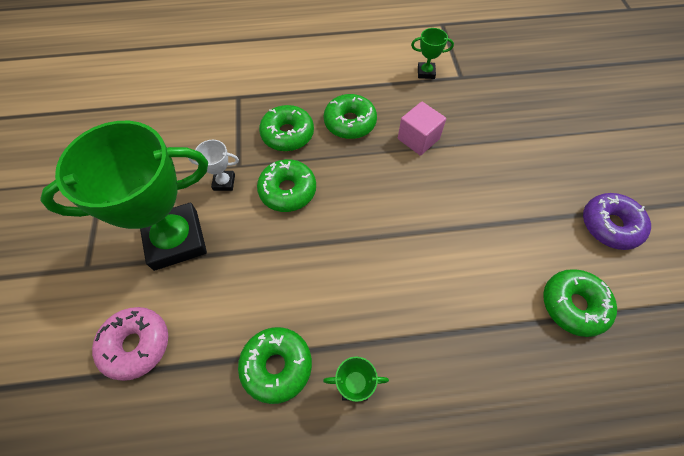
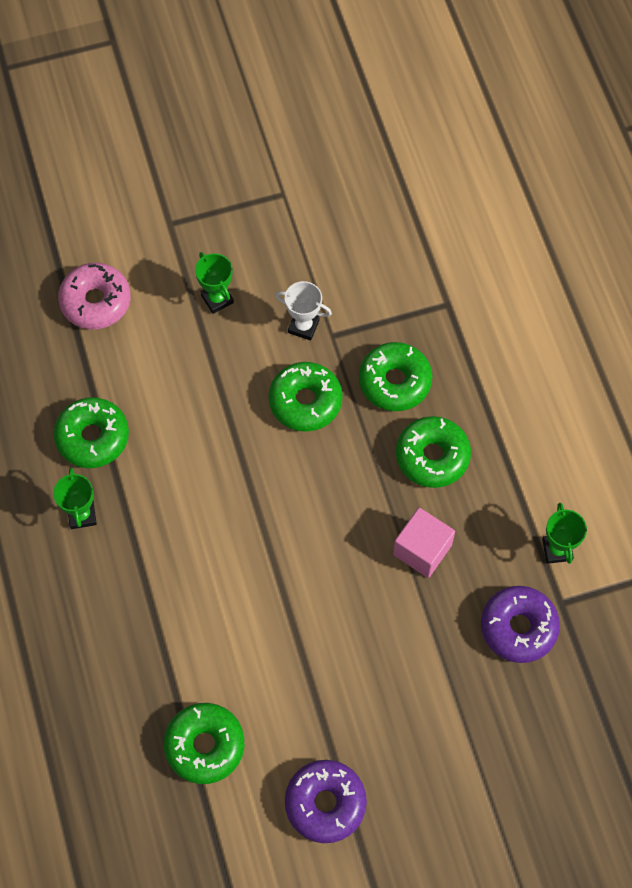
camera: 80 degrees right, 5 degrees up
green trophy [40,121,208,271] -> green trophy [195,252,234,314], size x0.40
white trophy [188,140,239,191] -> white trophy turned 60 degrees counterclockwise [275,281,332,341]
none -> purple donut [481,586,560,663]

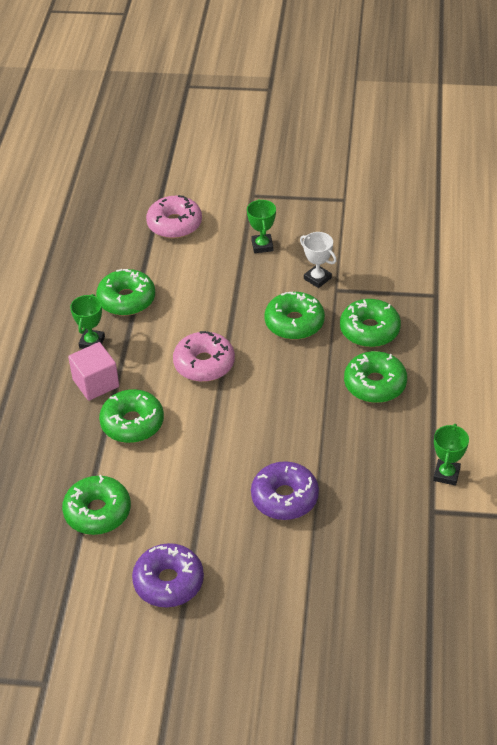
camera: 25 degrees right, 20 degrees down
pink cube [393,508,455,578] -> pink cube moved to [68,342,119,401]
purple donut [481,586,560,663] -> purple donut moved to [251,461,319,520]
none -> green donut [99,389,164,443]
none -> pink donut [173,331,235,382]

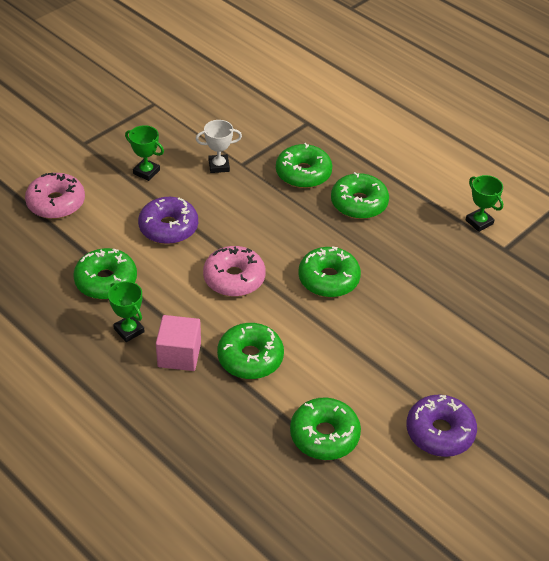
camera: 55 degrees left, 0 degrees up
purple donut [251,461,319,520] -> purple donut moved to [138,197,198,244]
green donut [265,292,325,340] -> green donut moved to [298,246,361,297]

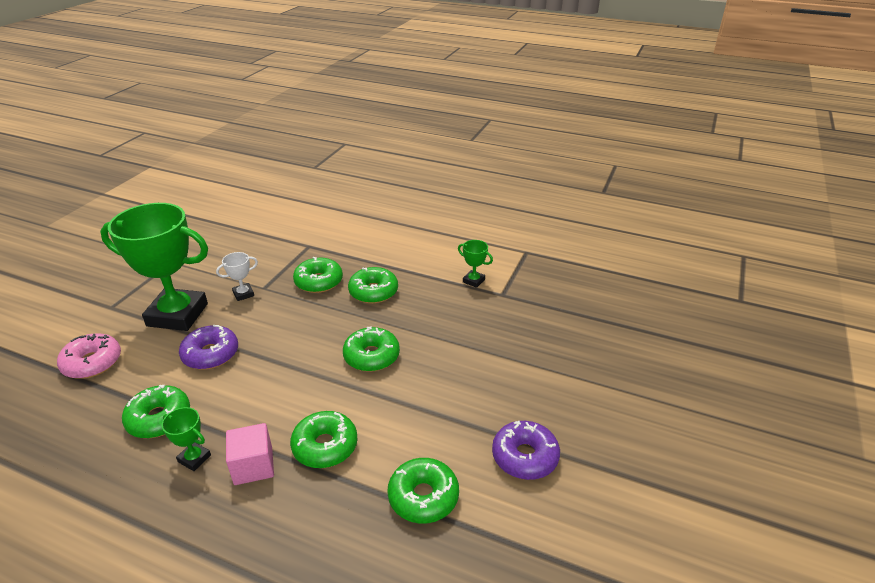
camera: 20 degrees left, 10 degrees down
green trophy [125,125,164,181] -> green trophy [100,203,208,331], size x2.48
pink donut [203,246,266,297] -> none

